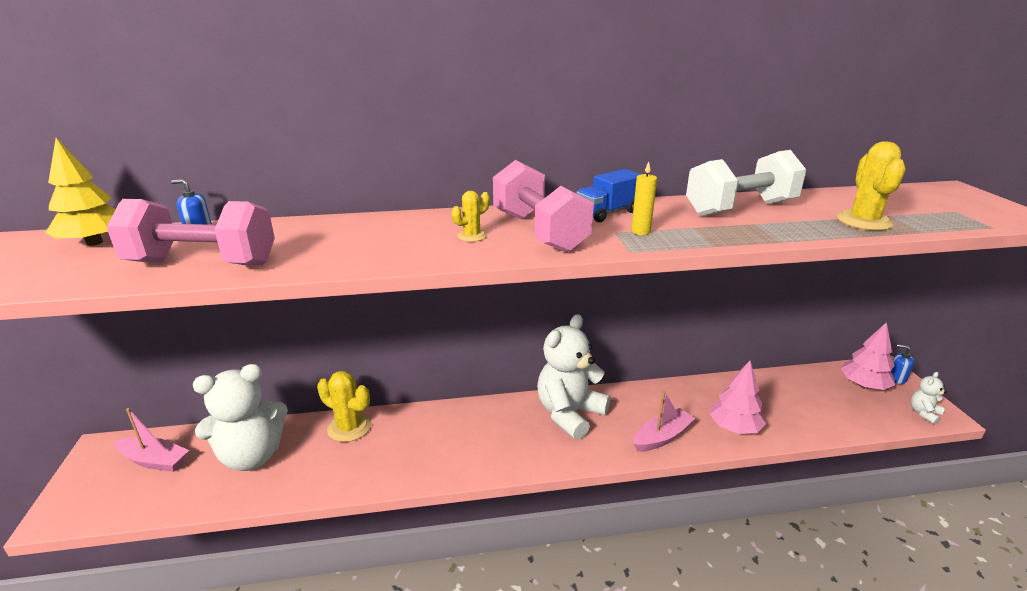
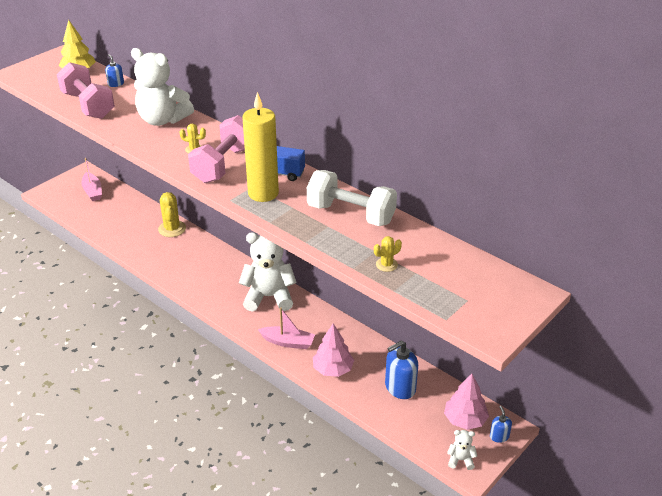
camera: 50 degrees right, 10 degrees up
white teddy bear [193,364,288,471] -> white teddy bear moved to [131,48,194,126]
yellow candle [631,162,657,235] -> yellow candle [242,92,279,202], size x2.34
yellow cactus [836,141,906,231] -> yellow cactus [374,236,402,272], size x0.56
none -> blue soap dispenser [385,341,418,399]

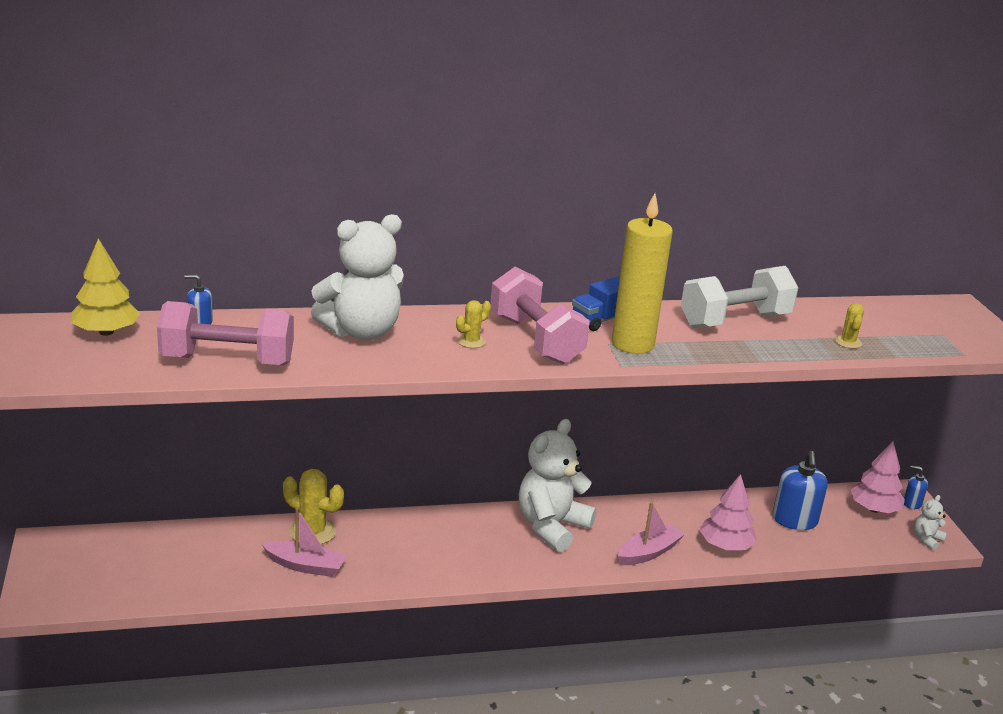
camera: 55 degrees left, 10 degrees down
pink boat [81,158,102,201] -> pink boat moved to [262,508,347,577]

